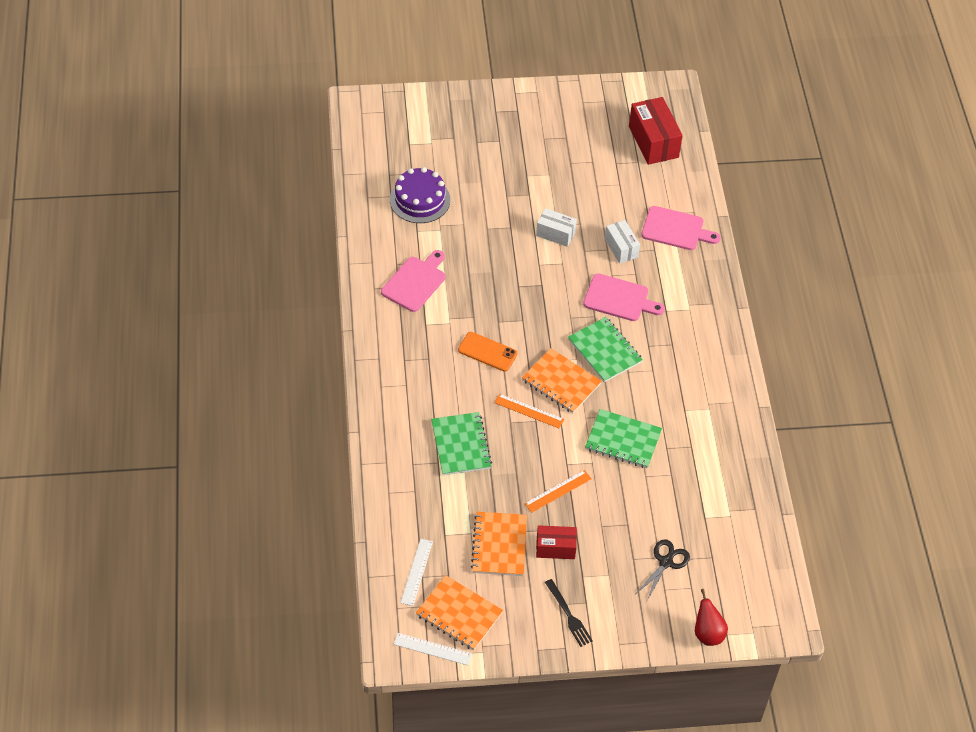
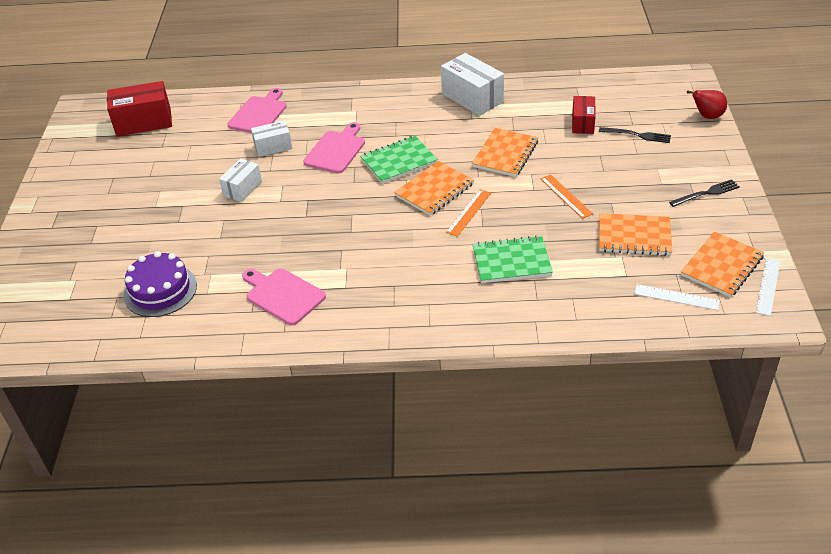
camera: 80 degrees left, 10 degrees down
orange phone [458,332,518,372] -> none
red box [536,525,577,559] -> red box moved to [572,96,596,134]
green notebook [585,409,662,468] -> orange notebook [472,128,538,177]
black scissors [636,539,690,600] -> black fork [599,127,671,143]
none -> white box [441,53,504,116]

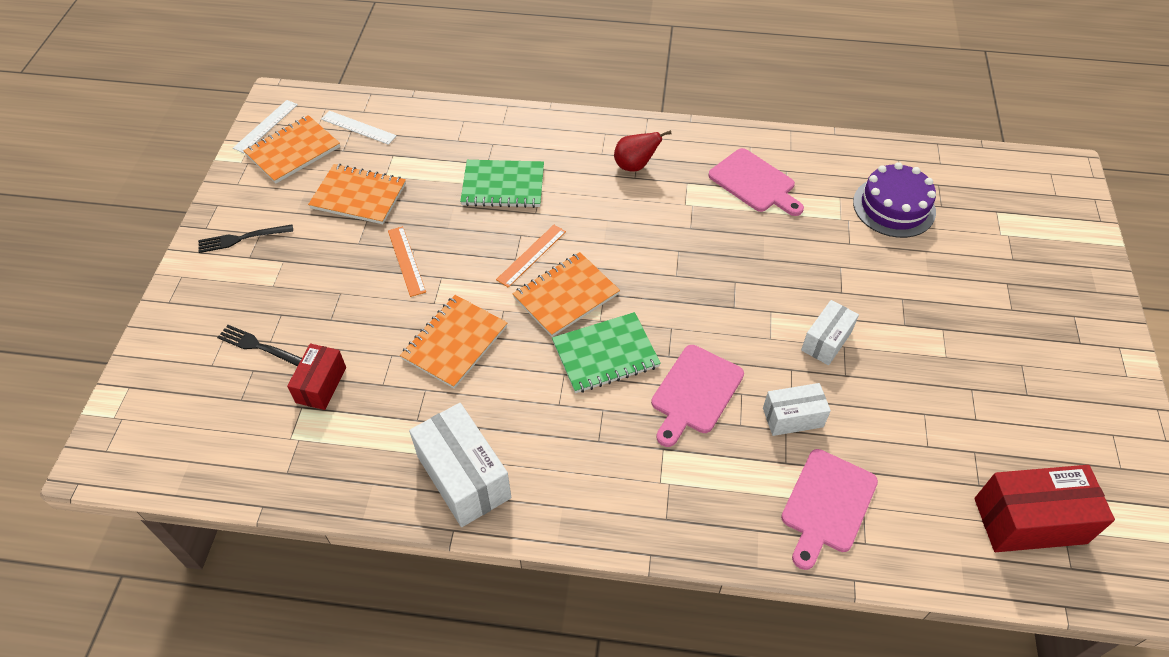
camera: 175 degrees left, 10 degrees up
red pear [687,90,727,119] -> red pear moved to [614,130,672,172]

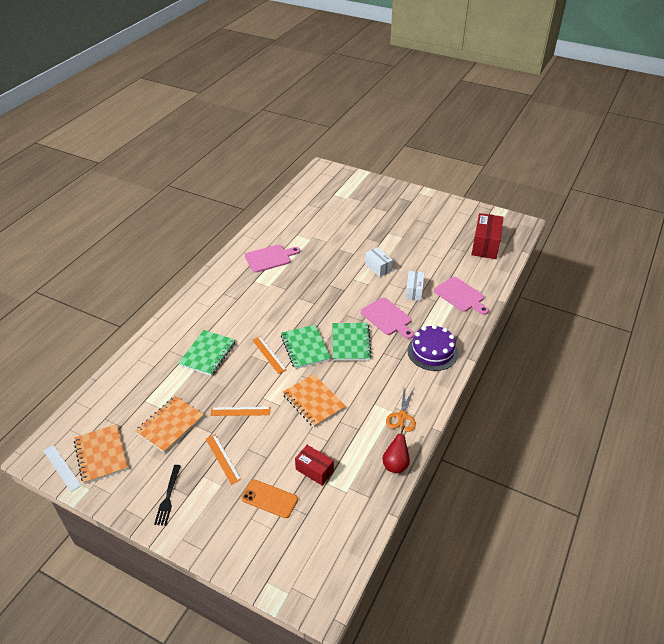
camera: 70 degrees left, 10 degrees down
black fork [217,325,302,367] -> orange phone [241,480,298,518]
white ruler [321,111,397,145] -> none
white box [409,403,512,527] -> orange scissors [386,389,416,432]
orange notebook [512,252,620,337] -> green notebook [281,325,331,369]
red pear [614,130,672,172] -> red pear moved to [382,426,410,473]
purple cake [853,162,936,238] -> purple cake moved to [407,325,458,371]
none -> orange ruler [206,435,241,485]

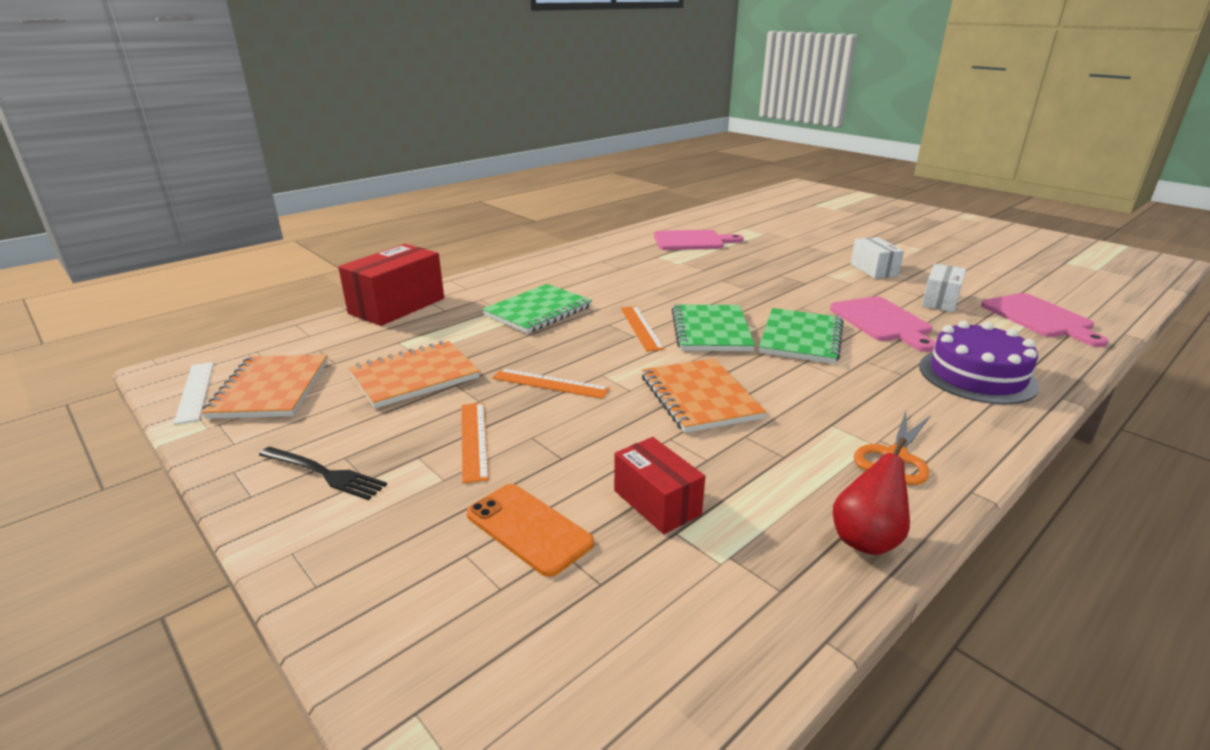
camera: 20 degrees right, 15 degrees down
black fork [154,465,181,526] -> black fork turned 90 degrees counterclockwise [259,447,387,500]
red box [471,213,504,259] -> red box moved to [338,244,444,326]

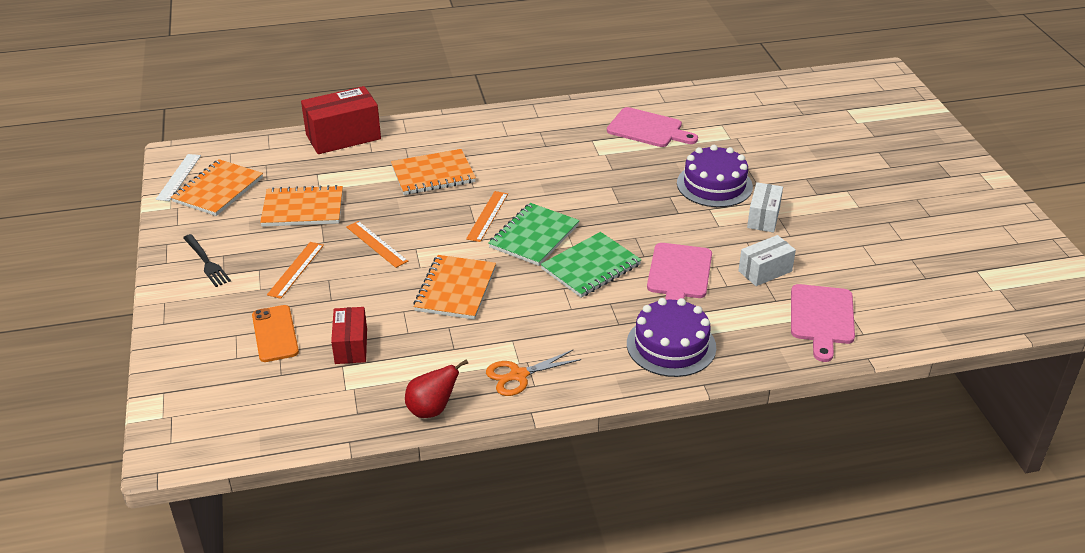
camera: 30 degrees right, 10 degrees up
green notebook [482,284,592,334] -> orange notebook [391,149,476,195]
none -> purple cake [677,145,753,207]

